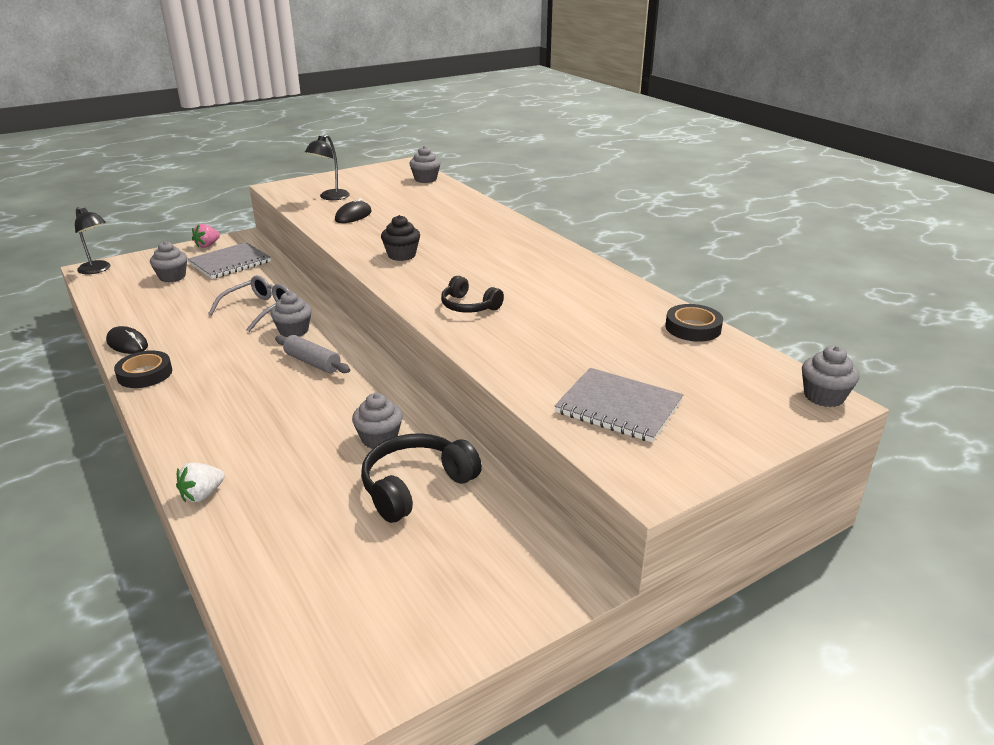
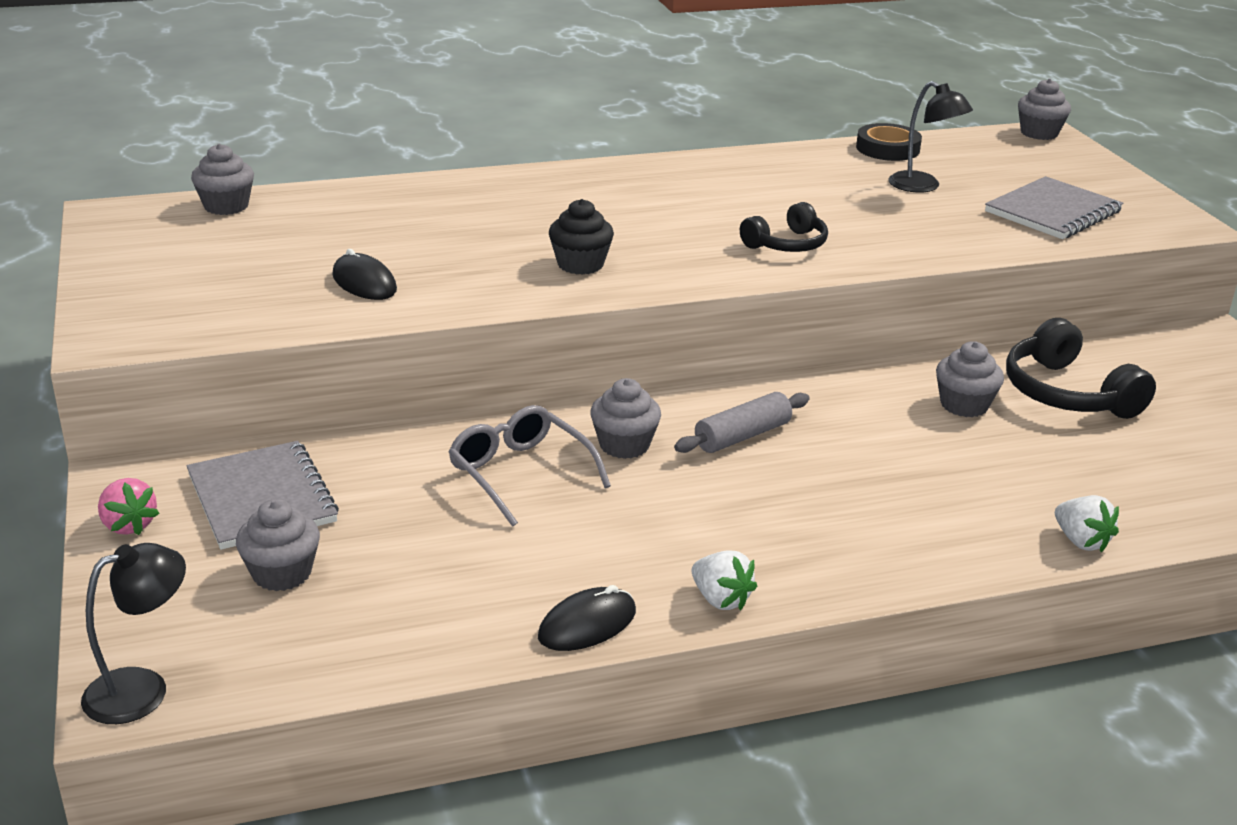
camera: 75 degrees left, 0 degrees up
black tape [114,351,172,388] -> white strawberry [692,550,757,610]
black lamp [305,135,350,200] -> black lamp moved to [889,81,973,192]

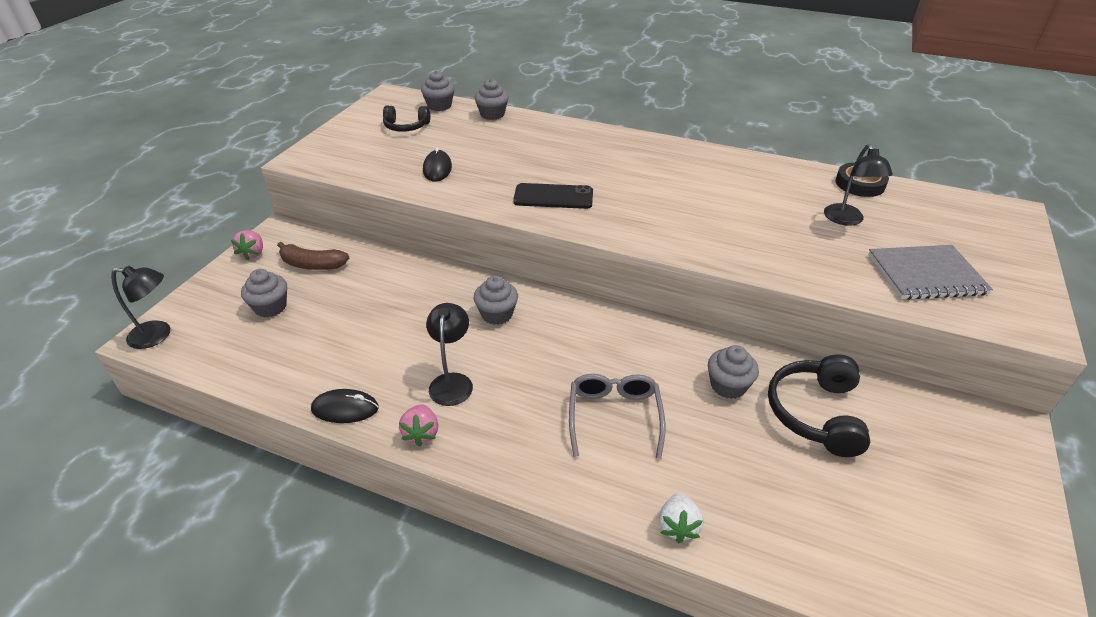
camera: 40 degrees right, 10 degrees up
grey notebook [187,441,339,550] -> brown banana [277,242,349,270]
grey glasses [449,405,611,527] -> grey glasses moved to [569,374,666,459]
black cupcake [549,199,614,275] -> black phone [513,183,593,209]
grey rolling pin [674,392,810,453] -> none
white strawberry [692,550,757,610] -> pink strawberry [399,404,438,447]
black headphones [740,202,828,252] -> black headphones moved to [383,106,430,132]
grey cupcake [1018,79,1071,140] -> grey cupcake moved to [474,79,509,120]
none -> black lamp [426,303,473,406]

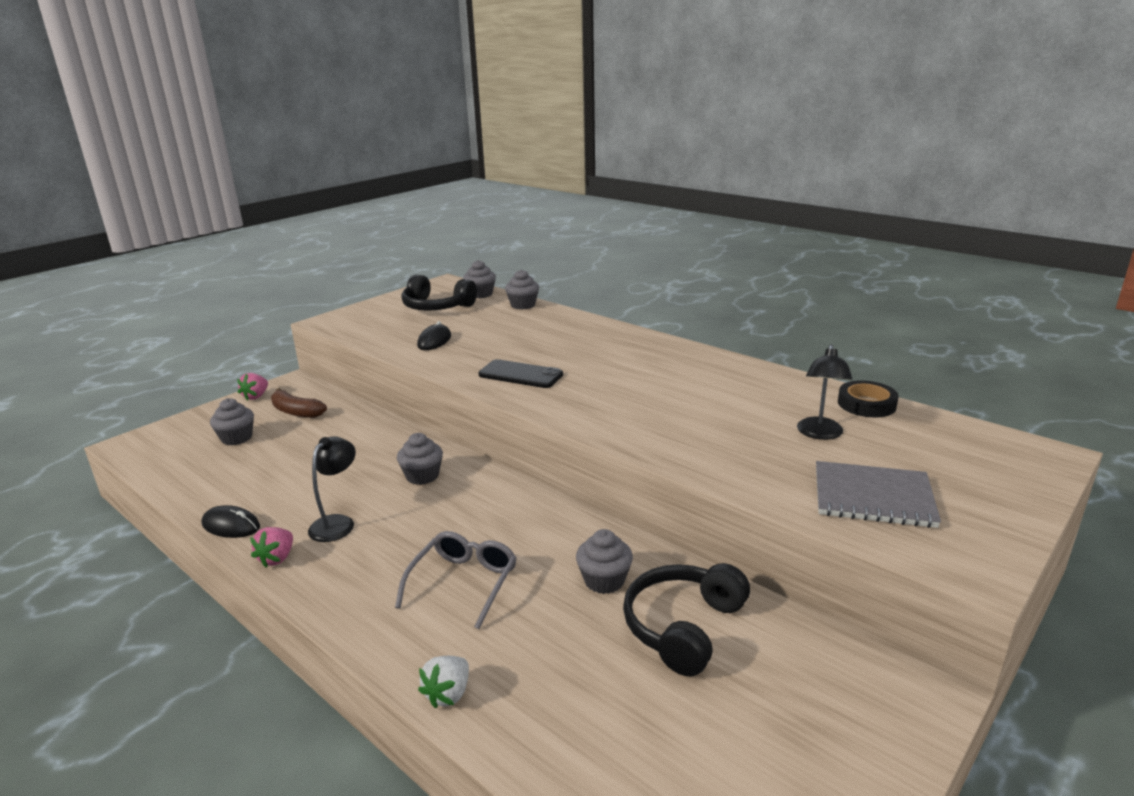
camera: 20 degrees right, 15 degrees down
black lamp [111,266,170,349] -> none
black headphones [383,106,430,132] -> black headphones [401,275,477,311], size x1.56

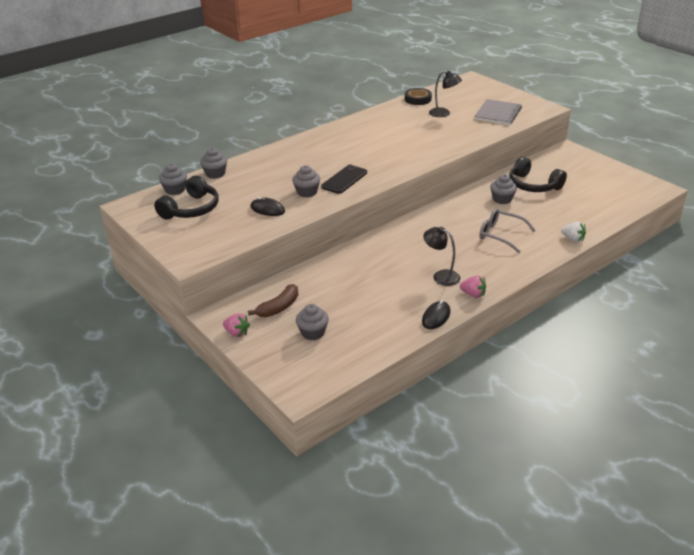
camera: 80 degrees left, 10 degrees up
grey cupcake [397,433,443,485] -> grey cupcake moved to [292,165,320,197]

